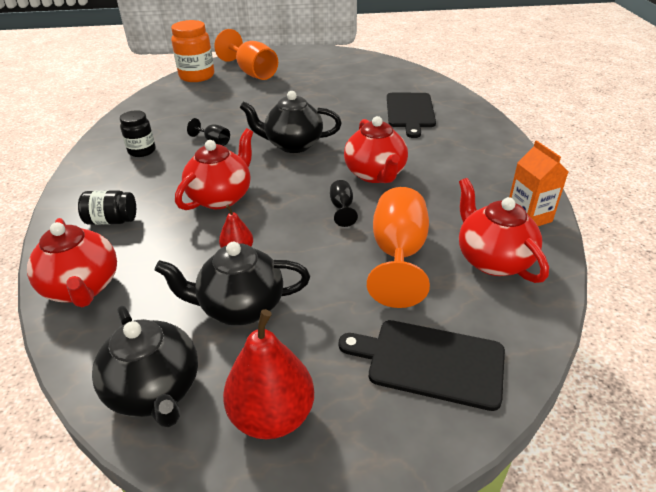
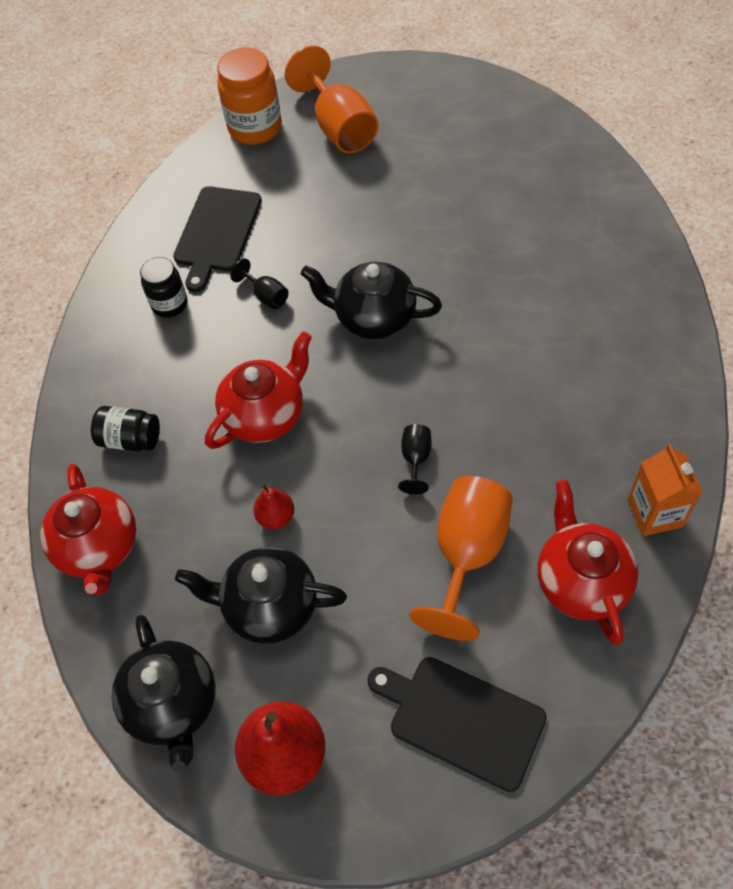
camera: 15 degrees right, 20 degrees up
red teapot [344,116,408,183] -> none
black cutting board [387,93,436,138] -> black cutting board moved to [173,186,262,292]

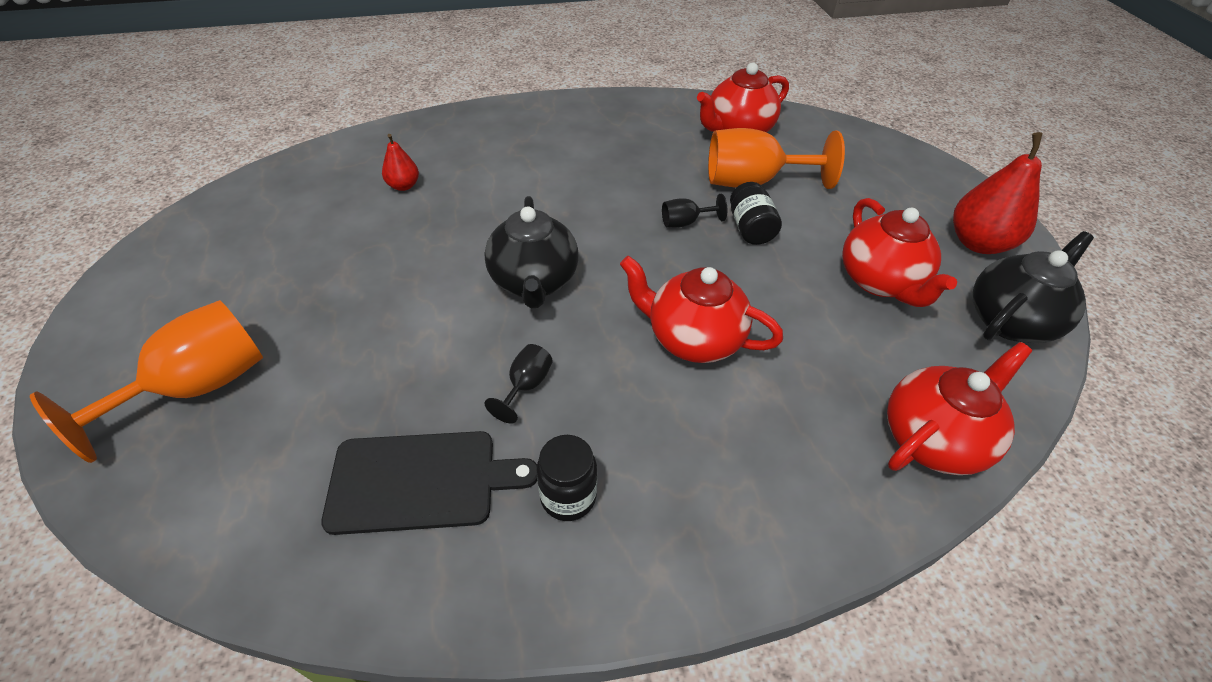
camera: 115 degrees left, 10 degrees down
black jar [91,406,160,451] -> black jar moved to [730,182,782,245]
black teapot [175,547,347,644] -> red teapot [842,198,957,307]
orange jar [217,47,282,145] -> none
red pear [253,483,294,529] -> red pear moved to [382,134,419,191]
black cutting board [367,657,547,792] -> none
orange carton [628,444,702,536] -> none

